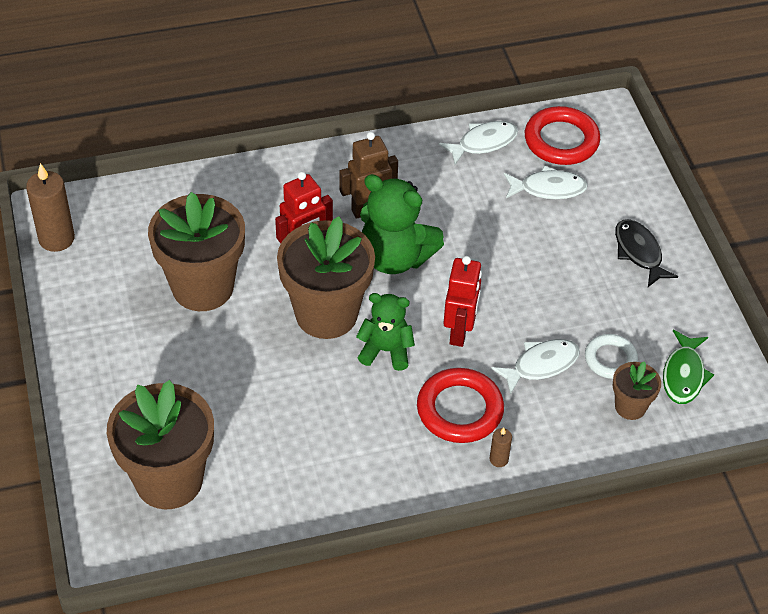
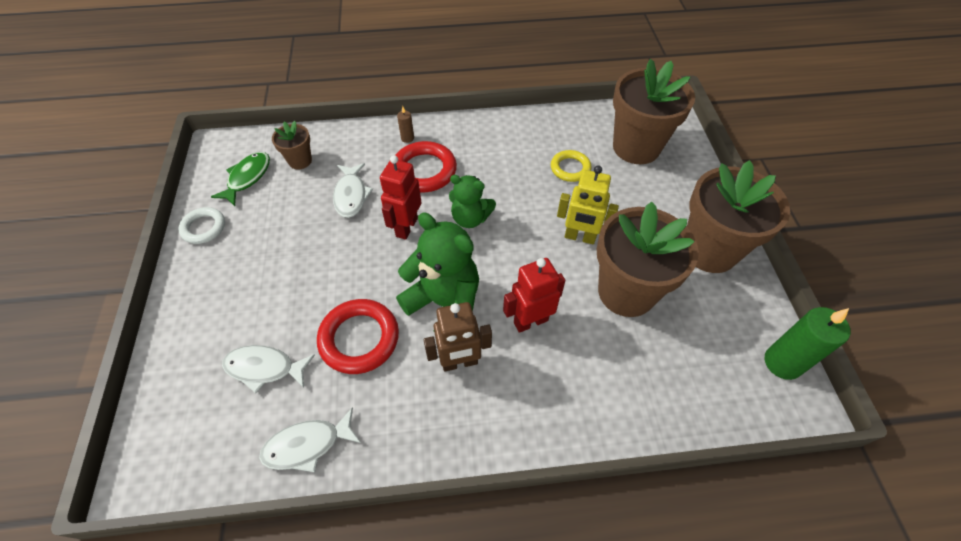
camera: 170 degrees left, 5 degrees up
brown candle [26,163,75,252] -> green candle [765,307,851,380]
brown flower pot [277,216,375,339] -> brown flower pot moved to [687,160,790,273]
white fish [491,339,580,395] -> white fish turned 75 degrees counterclockwise [333,163,373,218]
red ring [525,106,600,165] -> red ring moved to [317,299,399,374]
white ring [585,334,638,379] -> white ring moved to [178,207,225,244]
black fish [615,219,678,287] -> none
none -> yellow ring [551,150,591,182]
none -> yellow robot [557,165,619,244]

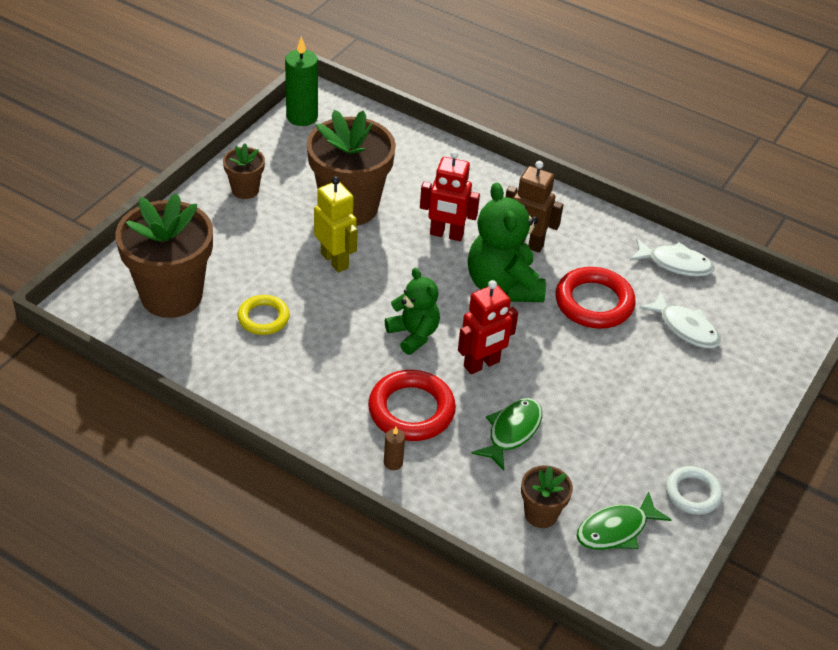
camera: 145 degrees left, 10 degrees down
white fish [333,163,373,218] -> green fish [472,398,542,471]
brown flower pot [687,160,790,273] -> brown flower pot [223,144,265,199], size x0.48

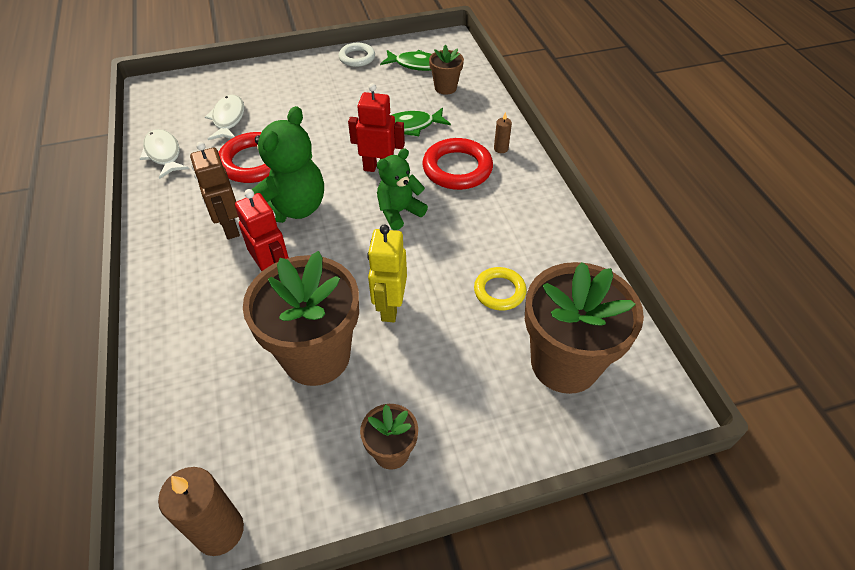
camera: 135 degrees left, 5 degrees up
green candle [285,36,318,126] -> brown candle [158,467,244,556]
green teddy bear [385,268,440,355] -> green teddy bear turned 45 degrees clockwise [377,148,428,230]

